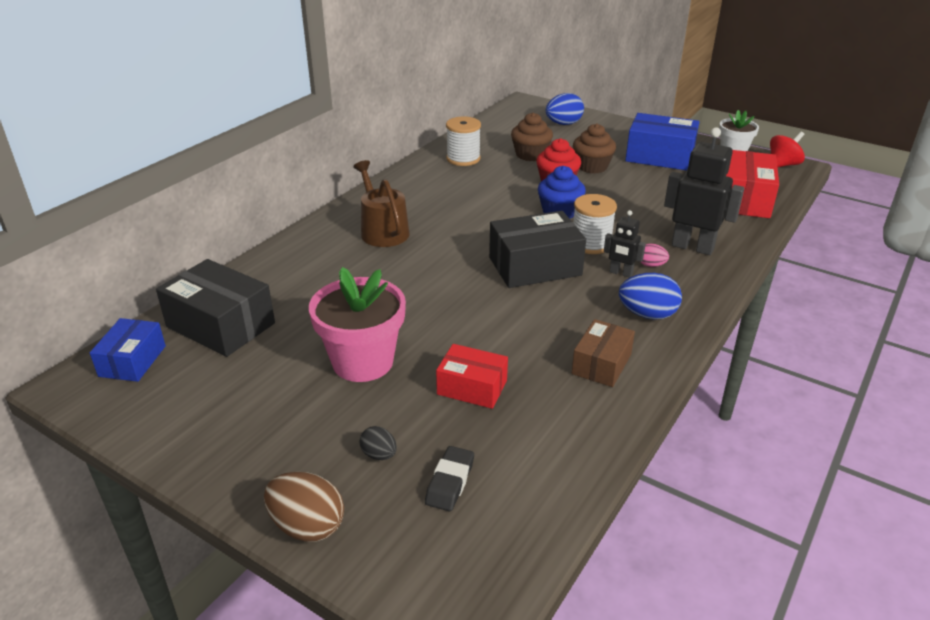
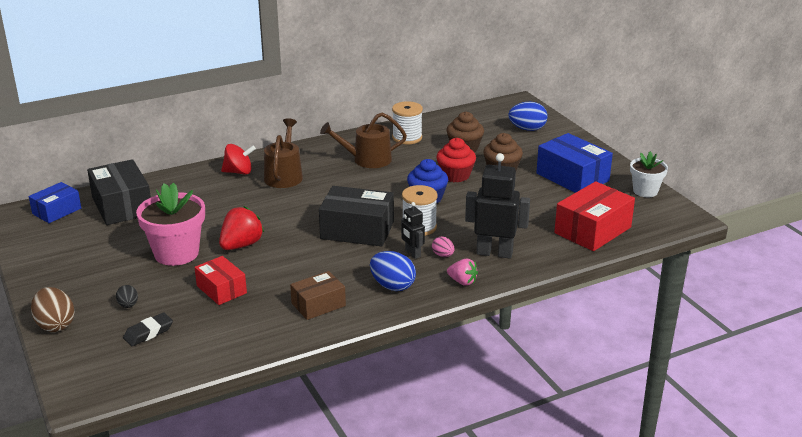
camera: 30 degrees right, 5 degrees down
black robot [664,127,745,255] -> black robot turned 45 degrees counterclockwise [465,153,530,258]
red spinning top [770,132,805,168] -> red spinning top moved to [221,144,256,175]
none -> red strawberry [219,206,264,250]
none -> brown watering can [320,112,407,168]
none -> pink strawberry [447,259,478,286]

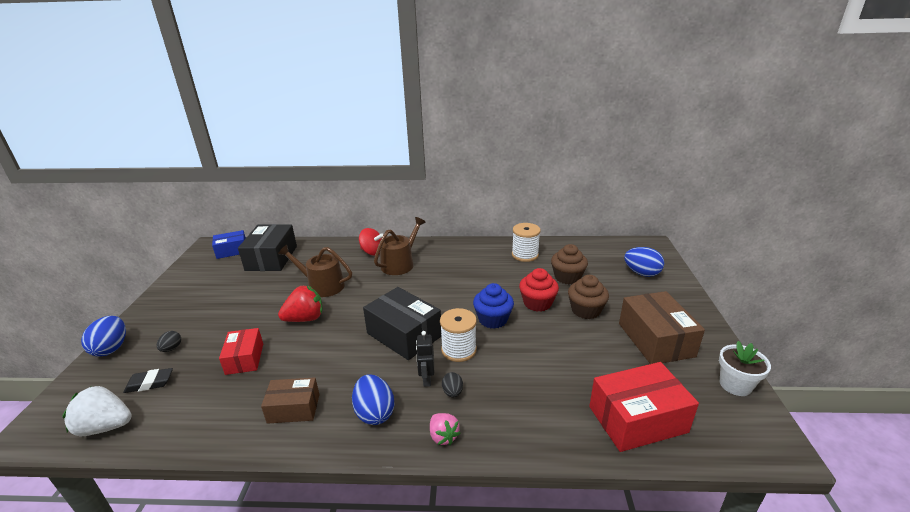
camera: 30 degrees right, 0 degrees up
brown egg [31,287,75,332] -> blue egg [81,316,126,356]
pink flower pot [136,183,205,266] -> none
brown watering can [320,112,407,168] -> brown watering can moved to [278,245,352,297]
pink egg [432,237,455,257] -> black egg [442,372,463,398]
black robot [465,153,530,258] -> none
blue box [536,133,613,193] -> brown box [619,291,705,364]
none -> white strawberry [62,386,132,436]

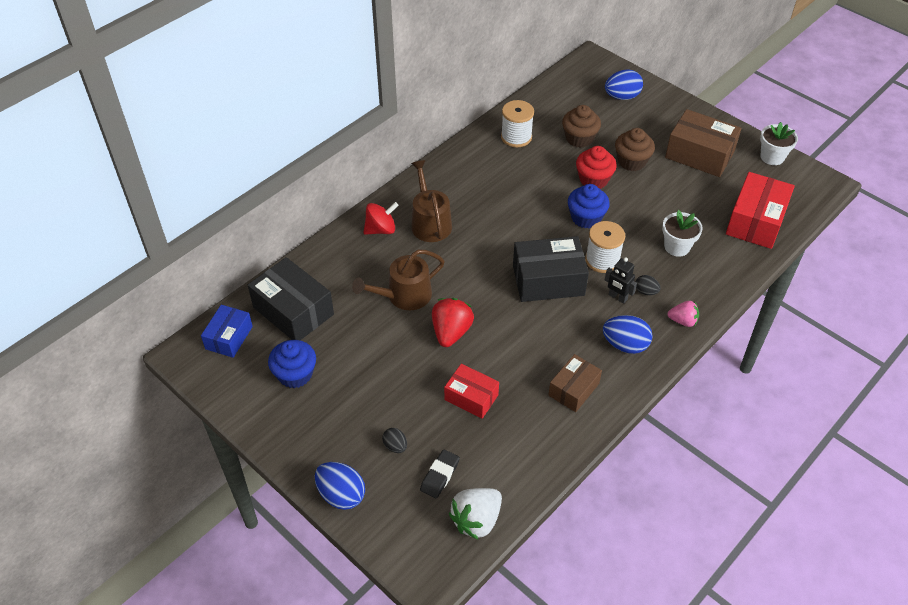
camera: 50 degrees left, 20 degrees up
none -> blue cupcake [268,340,316,388]
none -> white flower pot [662,210,703,257]

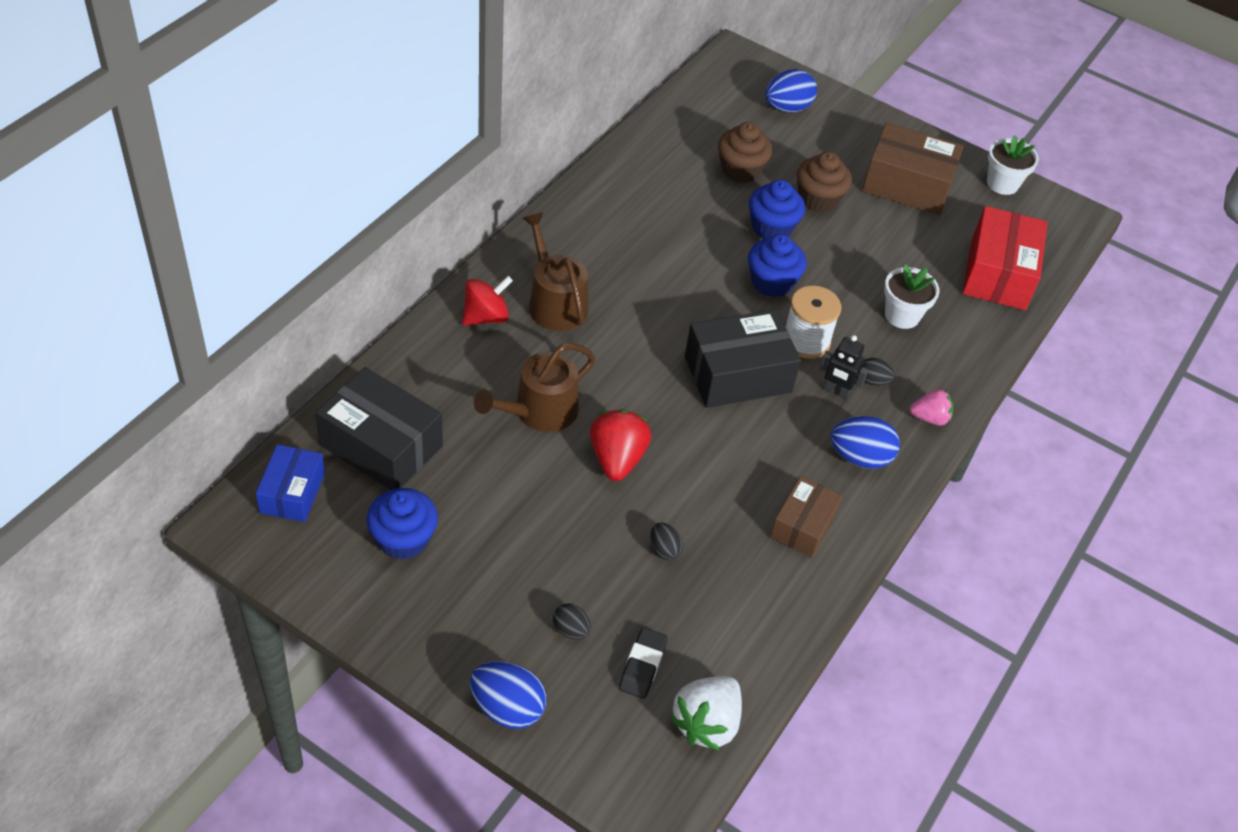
camera: 15 degrees left, 0 degrees up
red box [444,364,499,419] -> black egg [650,523,683,560]
white spool [501,100,534,147] -> none
red cupcake [576,146,617,189] -> blue cupcake [749,180,805,239]

